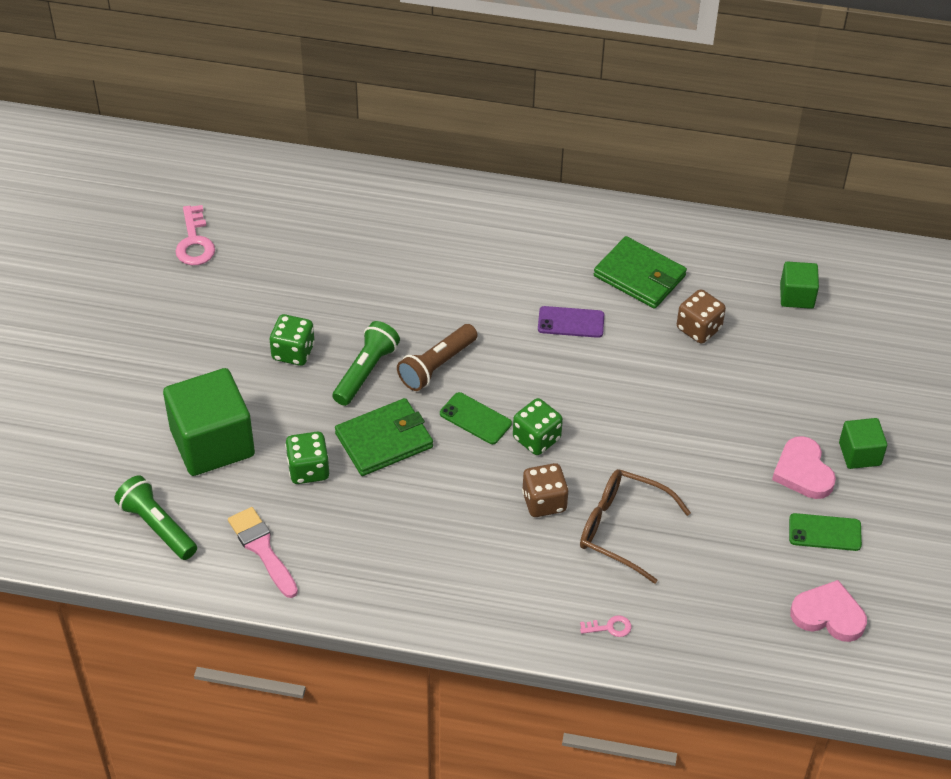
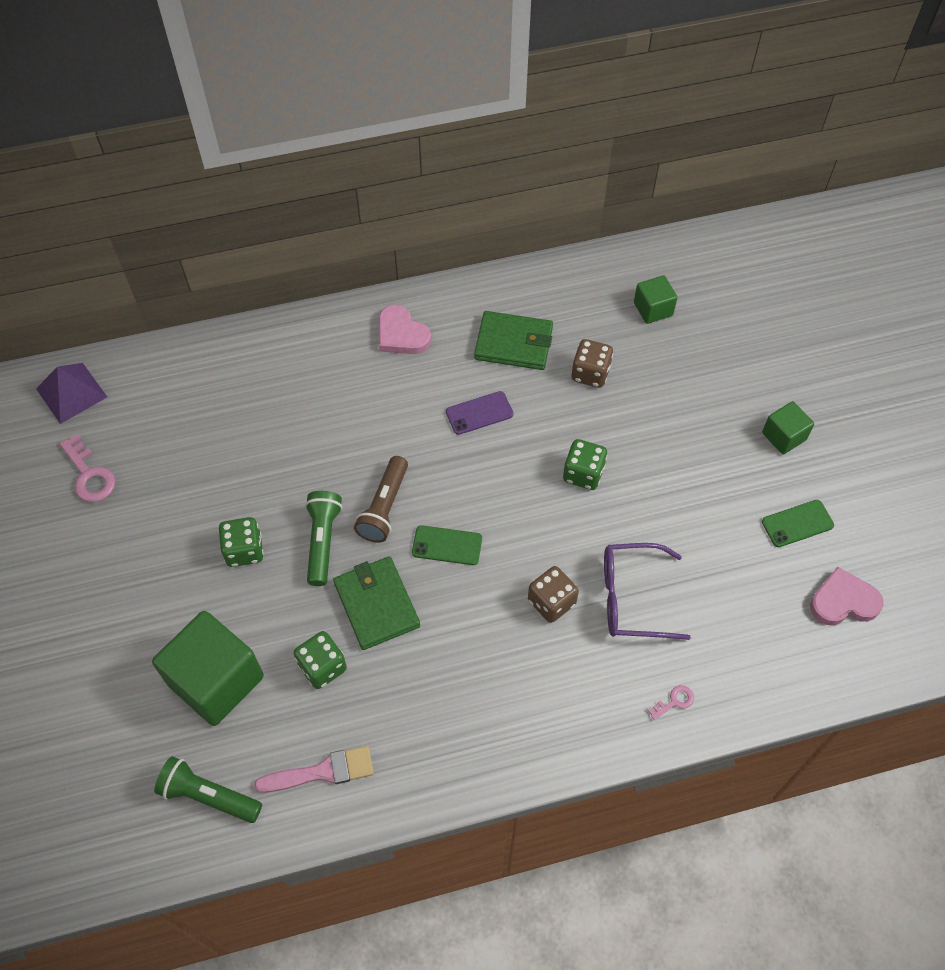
camera: 25 degrees left, 10 degrees up
pink brush [228,507,298,598] -> pink brush turned 135 degrees clockwise [254,746,374,793]
green wallet [335,398,433,476] -> green wallet turned 60 degrees counterclockwise [333,556,420,650]
green dice [513,398,563,455] -> green dice moved to [563,439,607,490]
brown glasses [580,469,691,584] -> purple glasses [604,543,691,640]
pink heart [772,436,836,499] -> pink heart moved to [379,305,431,354]
none -> purple pyramid [36,363,107,424]

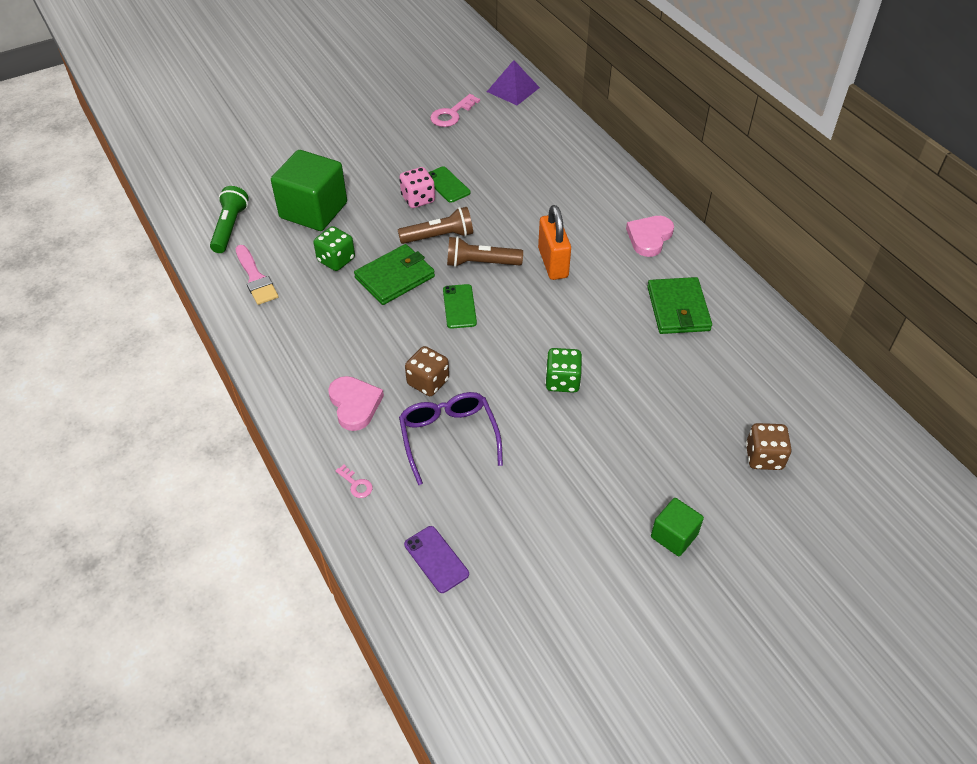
camera: 75 degrees right, 10 degrees down
green dice [218,517,264,567] -> pink dice [399,167,435,208]
green flashlight [305,491,342,586] -> brown flashlight [398,207,473,244]
purple phone [446,391,513,435] -> purple phone moved to [404,526,469,593]
brown dice [571,339,613,388] -> brown dice moved to [746,423,792,470]
green cube [634,275,678,324] -> none
green phone [762,500,834,547] -> green phone moved to [428,166,470,203]
pink heart [810,566,884,626] -> pink heart moved to [328,376,384,431]
none -> orange padlock [538,205,571,280]

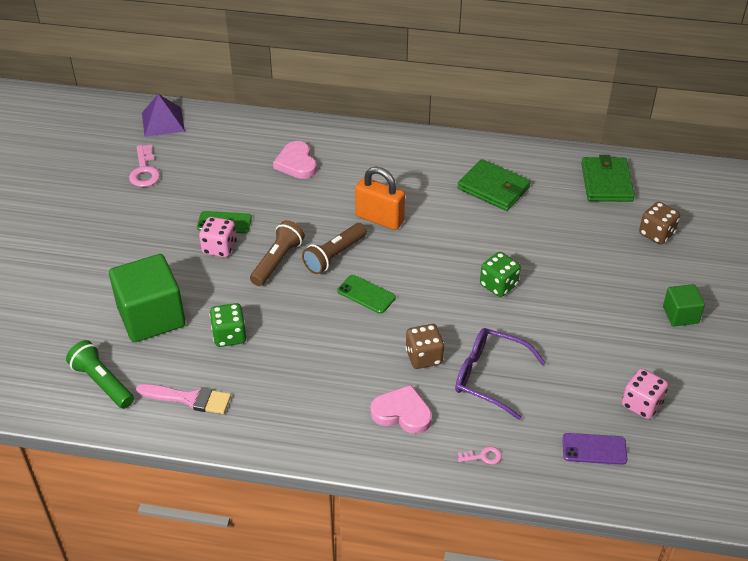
camera: 50 degrees left, 5 degrees down
green wallet [354,244,435,305] -> green wallet moved to [581,155,635,202]
pink heart [626,216,674,257] -> pink heart moved to [273,141,317,179]
none -> pink dice [622,369,668,419]

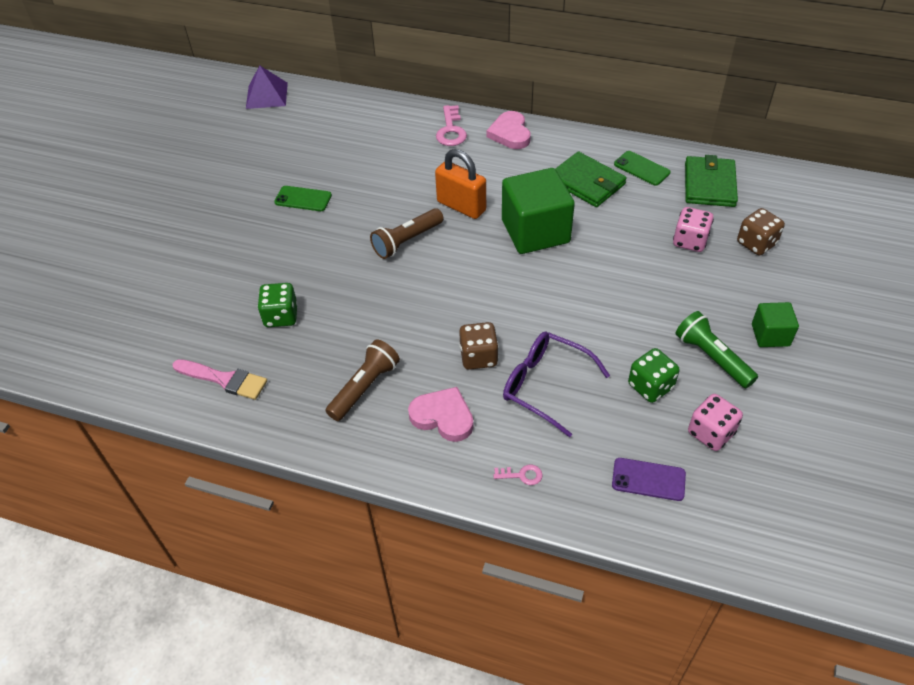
camera: 10 degrees right, 5 degrees up
green flashlight [66,340,134,409] -> green flashlight moved to [676,311,758,388]
green cube [109,254,185,342] -> green cube moved to [502,168,575,254]
pink key [129,145,160,187] -> pink key moved to [436,105,467,146]
pink dice [199,217,237,257] -> pink dice moved to [673,207,714,252]
brown flashlight [250,220,305,286] -> brown flashlight moved to [325,339,400,421]
pink heart [273,141,317,179] -> pink heart moved to [487,111,531,149]
green phone [337,275,396,314] -> green phone moved to [614,151,671,186]
green dice [480,252,521,297] -> green dice moved to [628,348,680,403]

